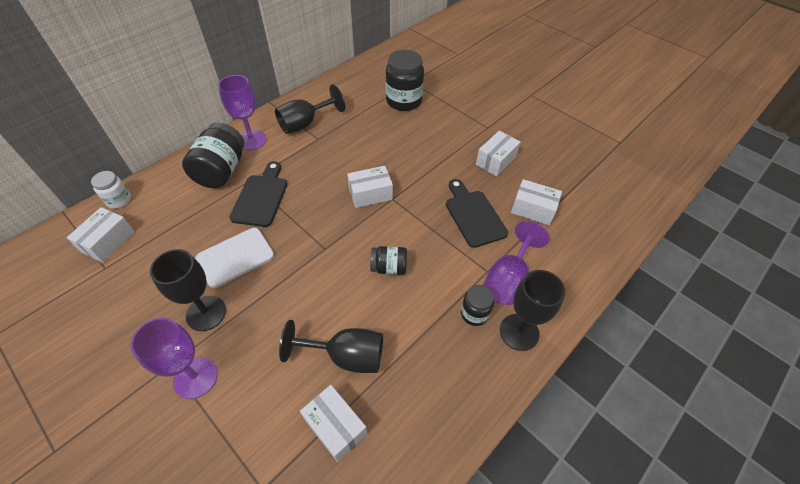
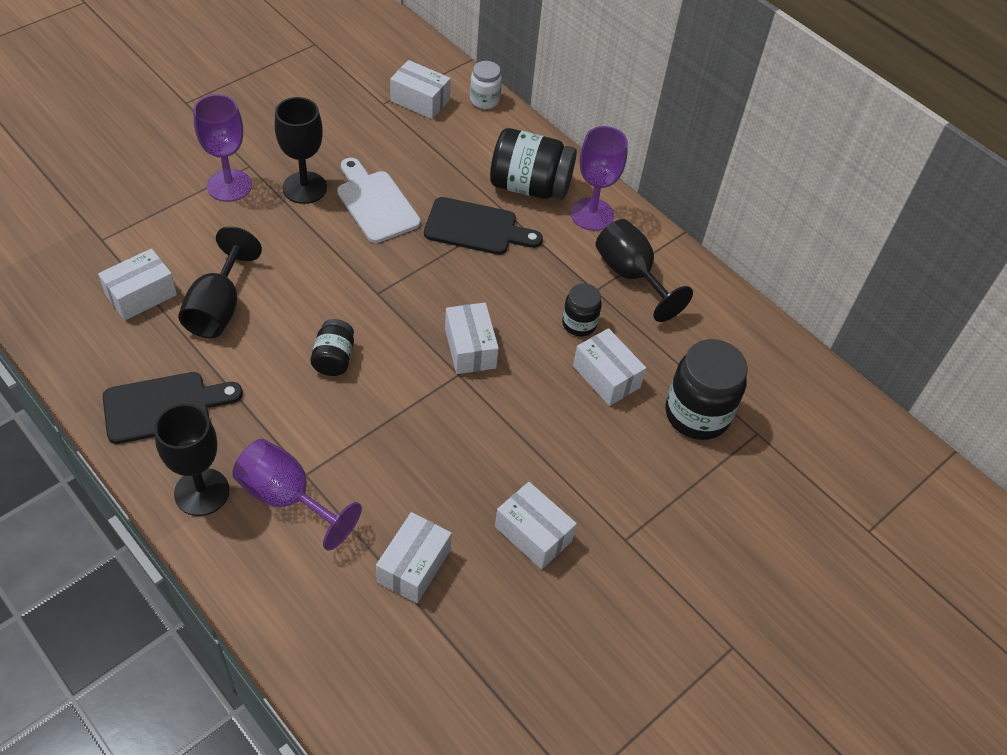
camera: 90 degrees right, 0 degrees up
black cutting board [446,179,508,248] -> black cutting board moved to [103,372,243,444]
black jar [461,285,494,326] -> black jar moved to [562,283,602,337]
none -> white box [573,328,646,406]

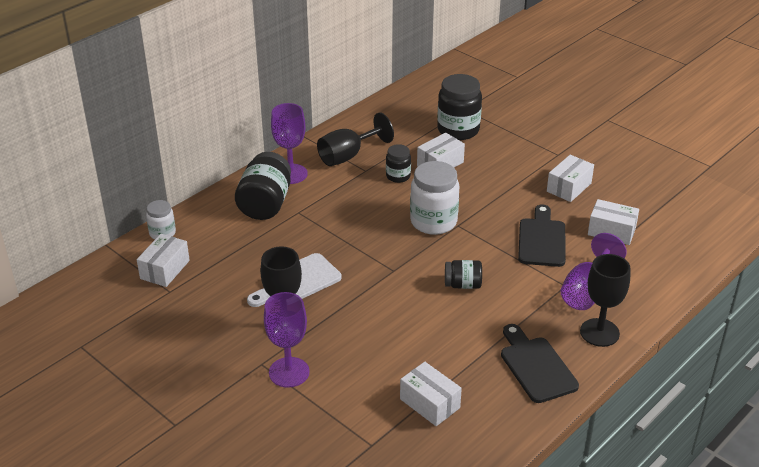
camera: 90 degrees left, 15 degrees down
black goblet [178,226,262,338] -> none
black cutting board [424,197,543,255] -> black cutting board moved to [518,204,566,267]
white box [445,303,499,374] -> white jar [410,161,460,235]

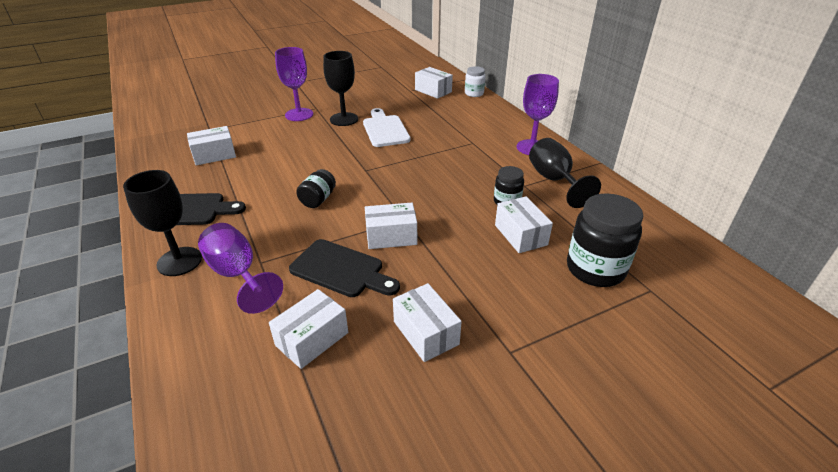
camera: 110 degrees right, 0 degrees up
black jar [235,152,291,220] -> none
white jar [410,161,460,235] -> none
none -> white box [365,203,417,249]

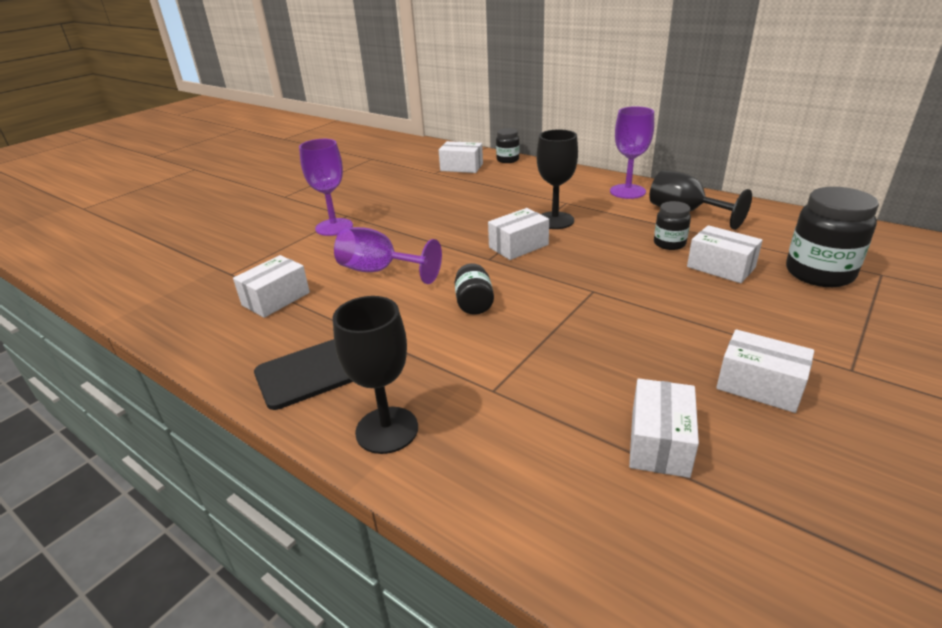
camera: 25 degrees left, 5 degrees down
purple goblet [198,223,283,314] -> purple goblet moved to [334,227,442,284]
black cutting board [289,239,400,297] -> none
black goblet [323,51,358,126] -> black goblet moved to [537,129,578,229]
white cutting board [363,108,411,147] -> none
white box [365,203,417,249] -> white box moved to [488,208,549,260]
white jar [465,66,485,97] -> black jar [496,128,519,163]

